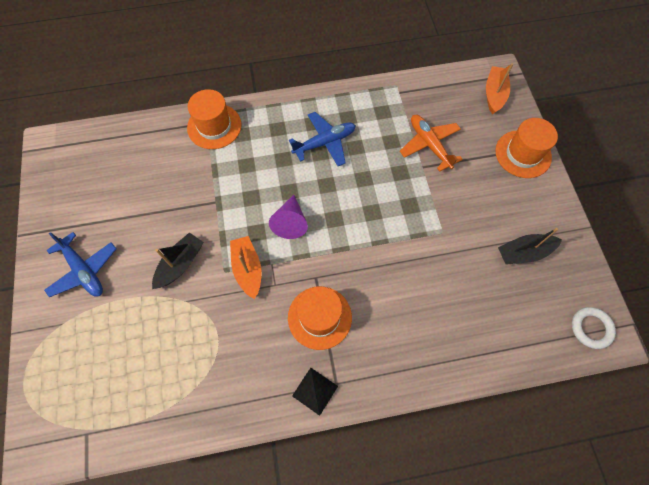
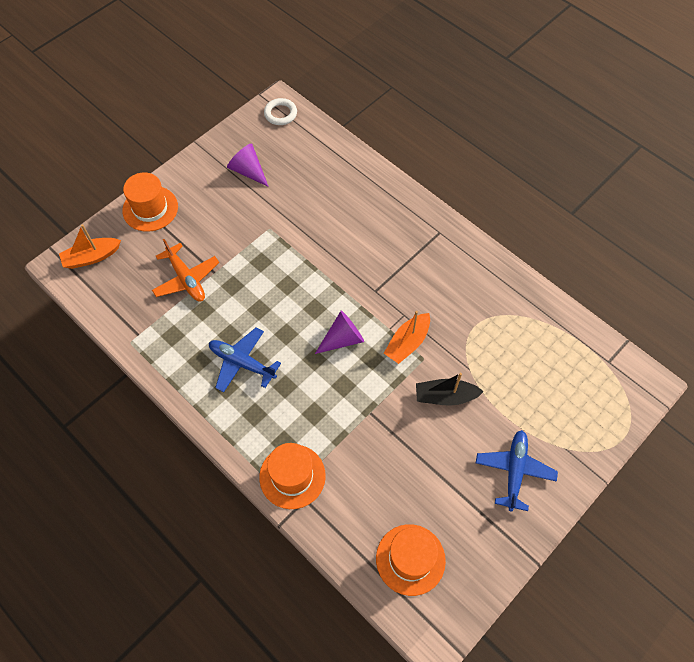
camera: 125 degrees left, 5 degrees down
orange hat [288,286,352,350] -> orange hat moved to [376,524,446,596]
black pyramid [292,368,338,416] -> none
orange plane [400,115,463,172] -> orange plane turned 60 degrees counterclockwise [152,239,219,302]
black boat [498,228,562,265] -> purple cone [227,143,269,187]

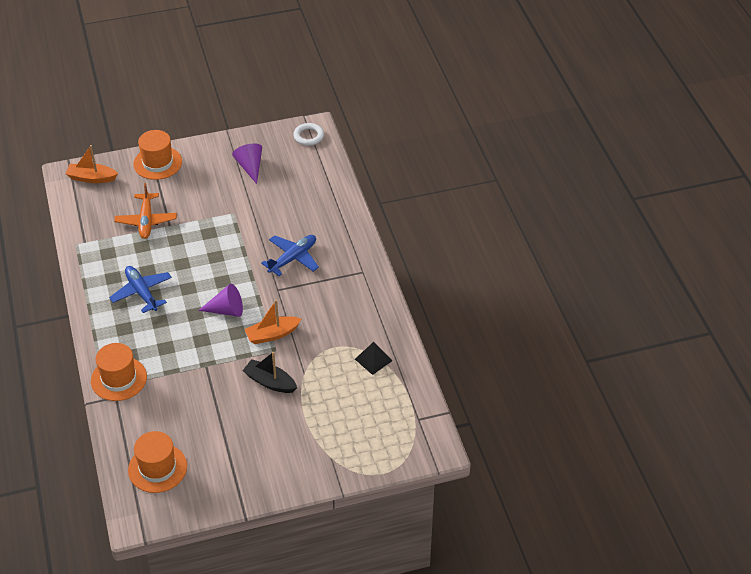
camera: 30 degrees right, 15 degrees down
blue plane [476,430,558,511] -> blue plane moved to [261,235,319,276]
none -> black pyramid [355,342,393,375]

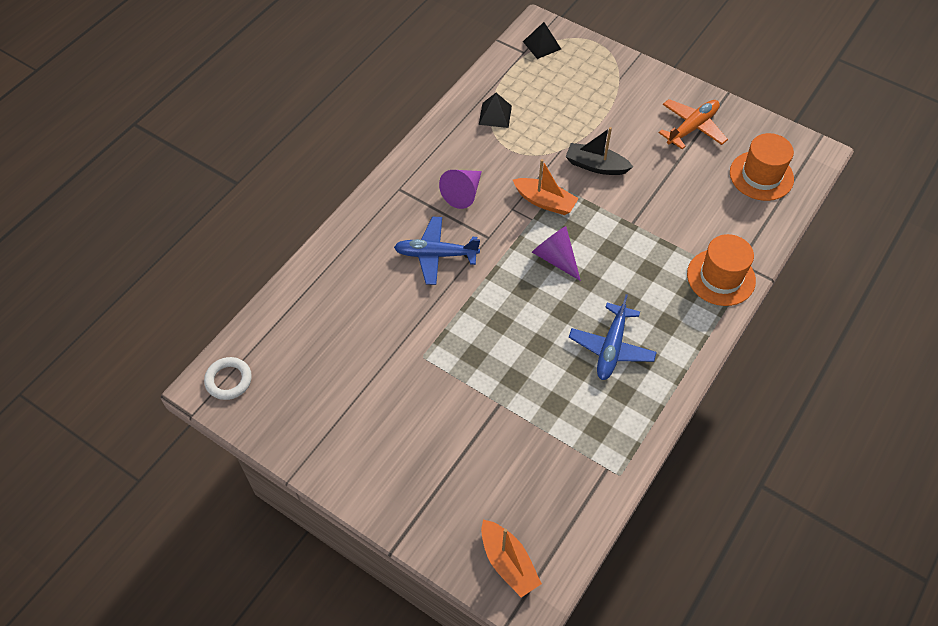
camera: 130 degrees left, 10 degrees up
orange plane [114,183,177,239] -> orange plane moved to [659,99,728,149]
orange hat [133,130,182,180] -> none
purple cone [232,143,262,184] -> purple cone moved to [439,170,482,209]
black boat [242,352,297,393] -> black boat turned 120 degrees clockwise [566,127,633,175]
none -> black pyramid [523,22,561,59]

